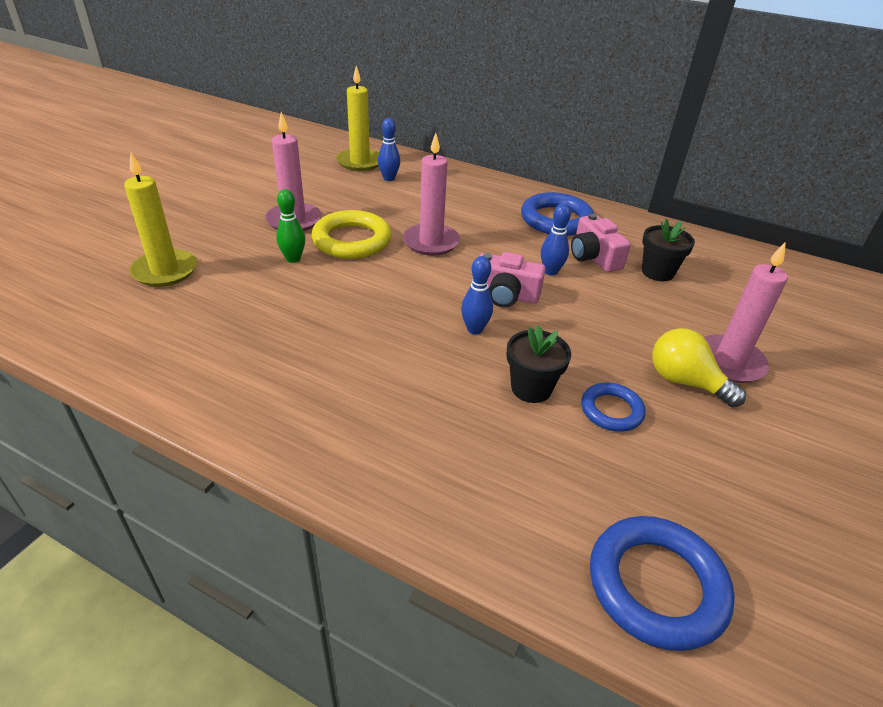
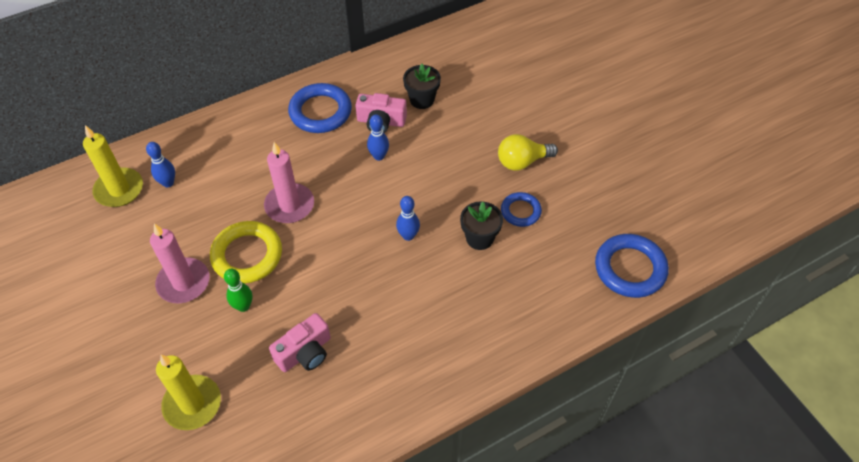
camera: 55 degrees left, 15 degrees up
pink camera [480,252,546,307] -> pink camera moved to [269,313,331,372]
pink candle [704,242,788,383] -> none

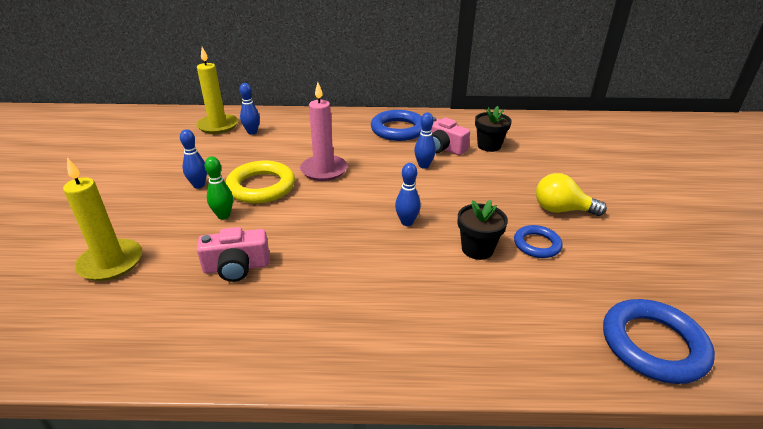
camera: 30 degrees right, 20 degrees down
pink candle [150,224,209,303] -> blue bowling pin [180,129,207,189]

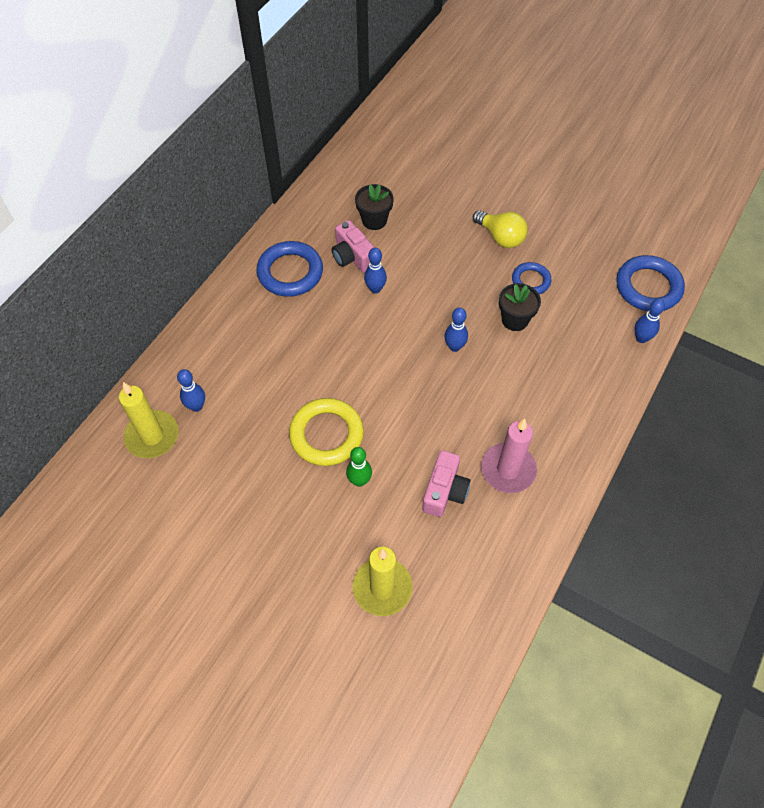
camera: 60 degrees left, 25 degrees up
blue bowling pin [180,129,207,189] -> blue bowling pin moved to [635,299,665,343]
pink candle [300,82,347,181] -> pink candle moved to [481,419,537,493]
pink camera [431,117,470,155] -> pink camera turned 75 degrees clockwise [332,220,375,273]
yellow light bulb [536,173,607,216] -> yellow light bulb turned 90 degrees counterclockwise [473,210,528,248]

